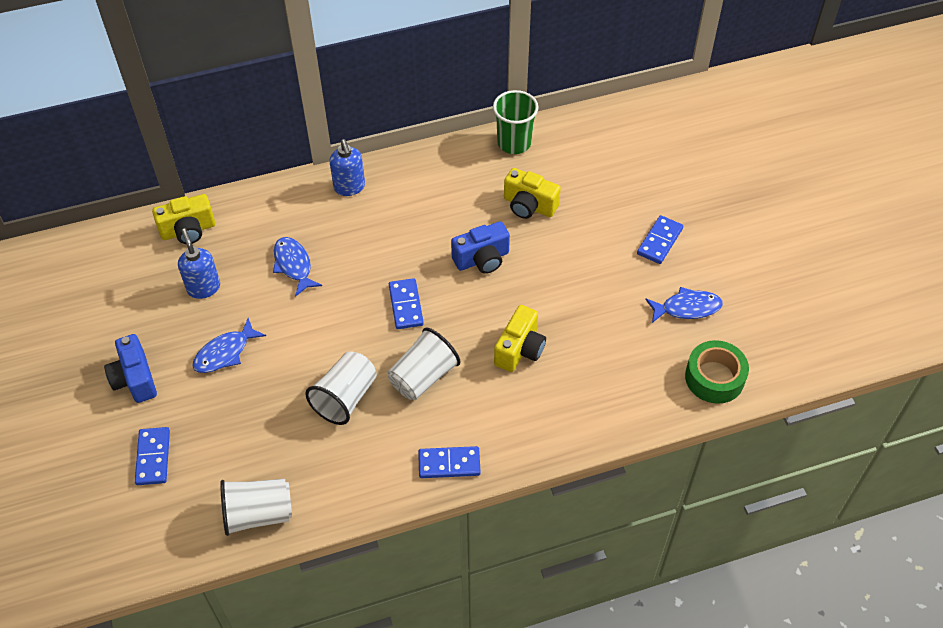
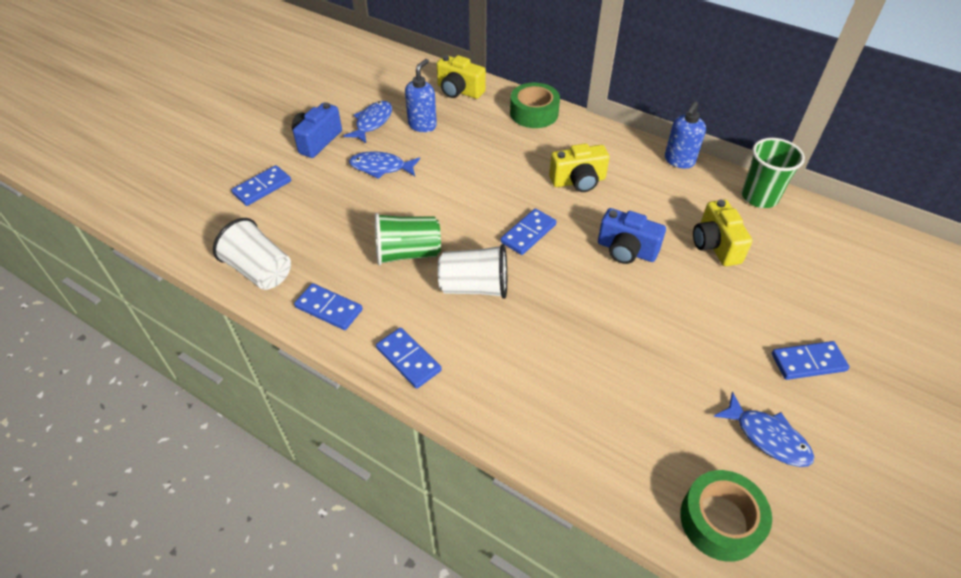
camera: 50 degrees right, 5 degrees down
blue fish [273,237,322,297] -> blue fish moved to [343,101,392,143]
white cup [305,351,377,425] -> green cup [375,213,441,266]
blue soap dispenser [329,139,365,196] -> blue soap dispenser moved to [665,102,706,169]
yellow camera [494,305,546,372] -> yellow camera moved to [549,143,610,192]
none -> blue domino [294,283,363,330]
none -> green tape [510,83,560,128]

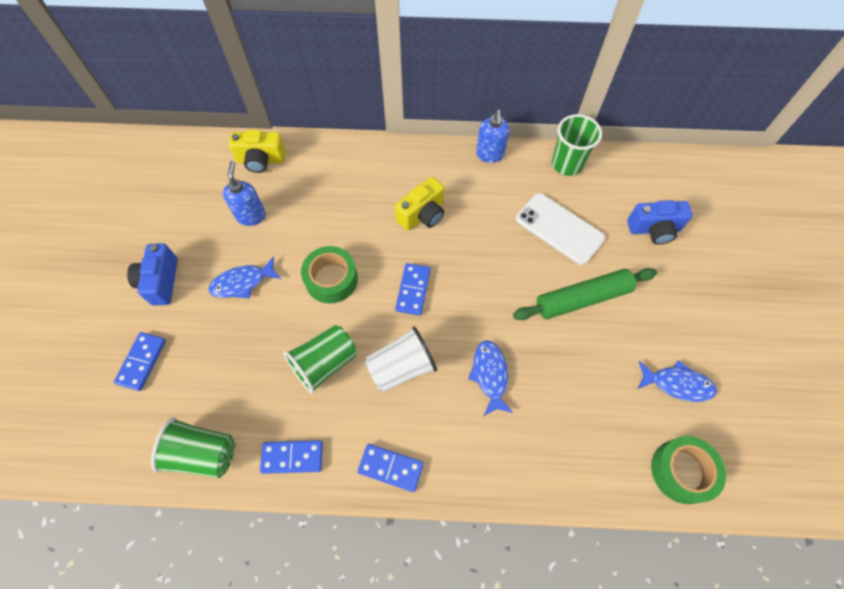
camera: 30 degrees left, 15 degrees up
white cup [213,218,291,290] -> green cup [151,418,235,478]
blue fish [343,101,392,143] -> blue fish moved to [468,340,513,416]
green tape [510,83,560,128] -> green tape moved to [301,246,358,303]
blue camera [598,208,666,264] -> blue camera moved to [627,200,693,245]
yellow camera [693,200,753,266] -> white phone [516,193,605,265]
blue domino [772,341,849,380] -> none
none -> green rolling pin [513,268,657,320]

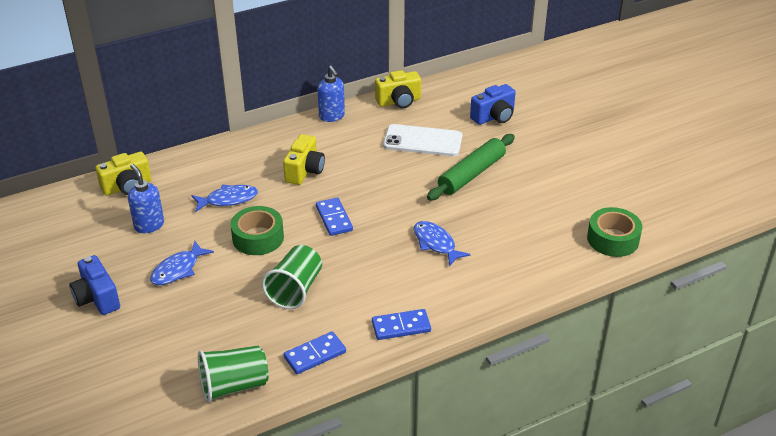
camera: 30 degrees left, 25 degrees down
blue domino [114,332,166,391] -> none
white cup [365,326,437,392] -> none
green cup [552,114,602,176] -> yellow camera [375,70,421,108]
blue fish [638,360,717,402] -> blue fish moved to [191,185,258,212]

